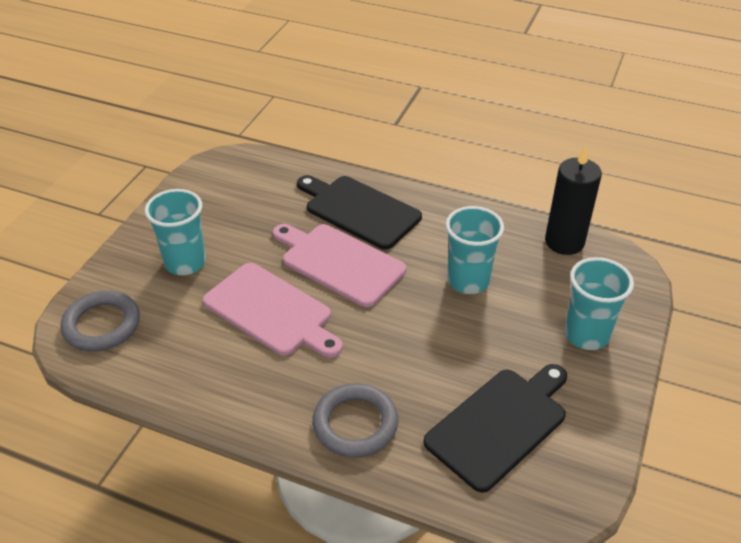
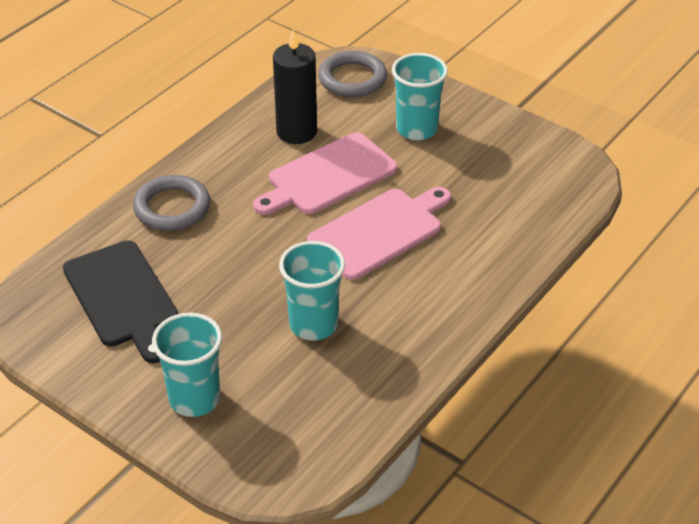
camera: 105 degrees right, 0 degrees up
black cutting board [297,175,422,250] -> none
black candle [545,145,602,255] -> black candle moved to [273,30,317,144]

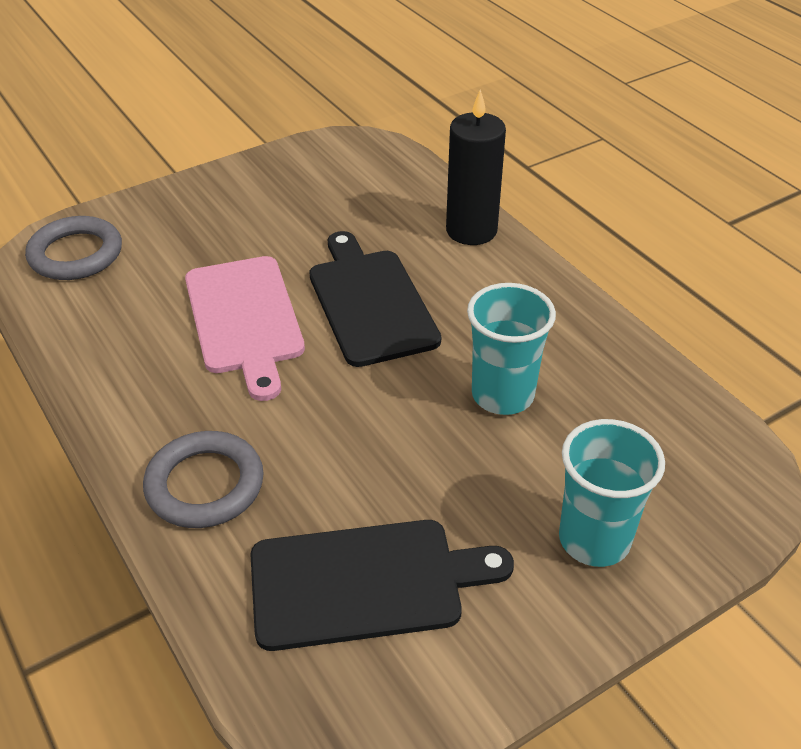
camera: 70 degrees left, 0 degrees up
black candle [273,30,317,144] -> black candle moved to [446,90,506,245]
pink cutting board [307,187,451,280] -> black cutting board [309,231,441,367]
turquoise cup [392,53,448,141] -> none

